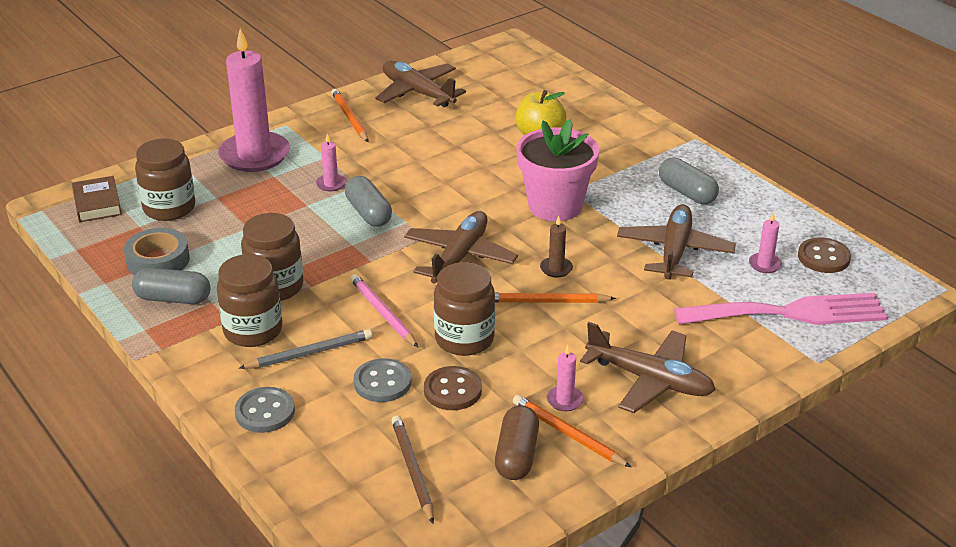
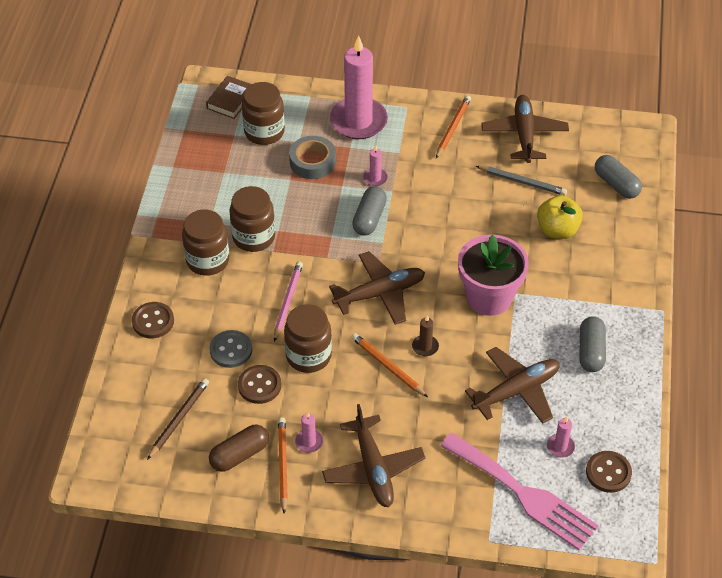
camera: 45 degrees right, 15 degrees up
grey tape [124,228,190,275] -> grey tape moved to [289,136,336,179]
grey capsule [132,268,211,304] -> grey capsule moved to [595,155,642,199]
grey button [235,387,295,433] -> brown button [132,302,174,338]
grey pencil [239,329,372,369] -> grey pencil moved to [476,166,567,195]

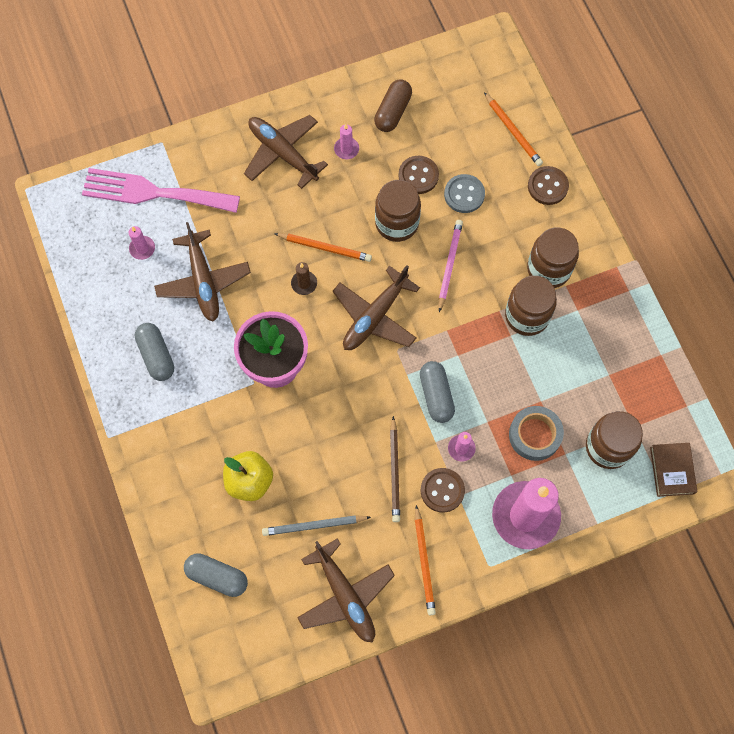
camera: 150 degrees right, 20 degrees up
brown pencil [147,378,209,460] -> brown pencil moved to [390,416,400,522]
pink pencil [274,261,303,342] -> pink pencil turned 150 degrees counterclockwise [439,220,463,312]
orange pencil [278,417,288,514] -> orange pencil moved to [484,92,543,166]
brown plane [465,347,560,423] -> brown plane turned 45 degrees counterclockwise [154,222,251,322]
brown button [586,451,632,493] -> brown button moved to [421,468,465,513]

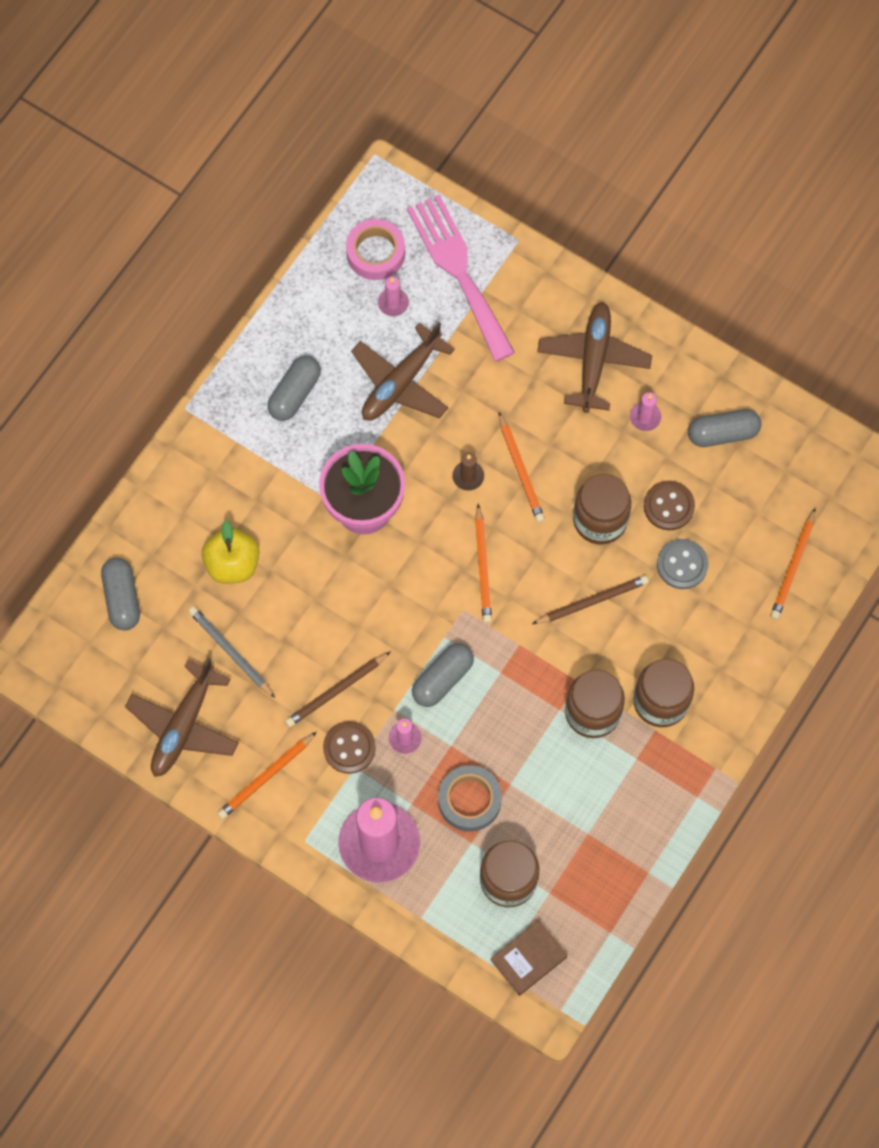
camera: 55 degrees right, 0 degrees up
brown plane [332,265,420,350] -> orange pencil [475,504,492,623]
brown capsule [374,79,412,132] -> grey capsule [688,409,761,447]
pink pencil [439,220,463,312] -> brown pencil [532,575,649,624]
brown button [528,166,569,205] -> none
none -> pink tape [346,219,405,280]

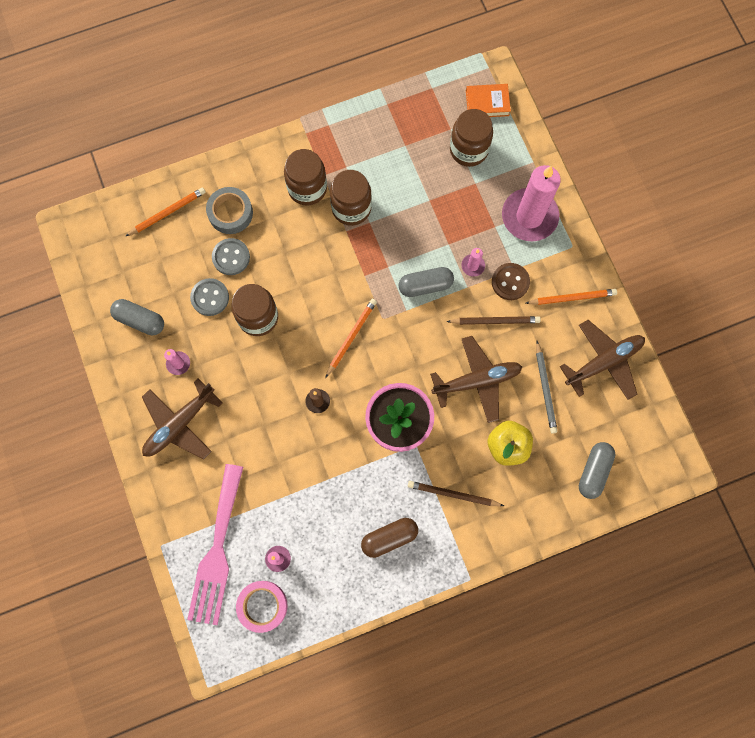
camera: 145 degrees left, 5 degrees up
grey capsule [267,356,321,421] -> brown capsule [361,518,418,558]
brown plane [351,322,455,420] -> brown plane moved to [430,336,522,423]
grey tape [438,765,502,832] -> grey tape moved to [206,187,253,234]
brown book [491,920,568,996] -> orange book [466,84,511,117]
orange pencil [499,412,545,522] -> none
brown pencil [532,575,649,624] -> brown pencil moved to [408,481,504,506]
brown button [644,481,695,530] -> grey button [190,278,229,316]

